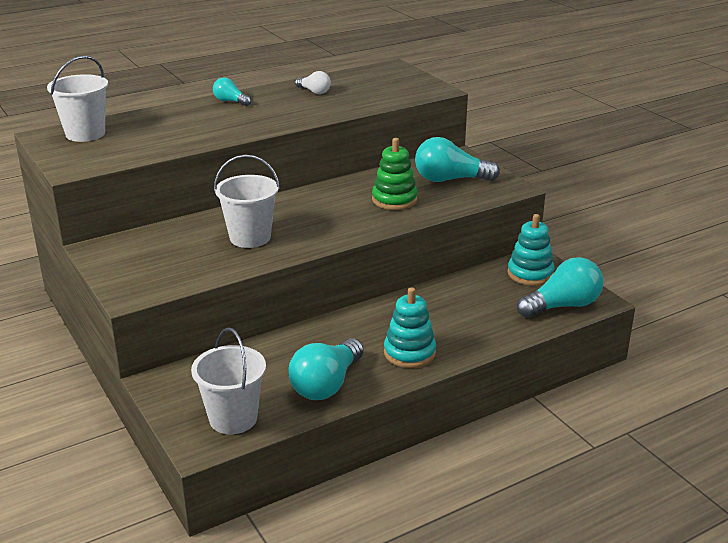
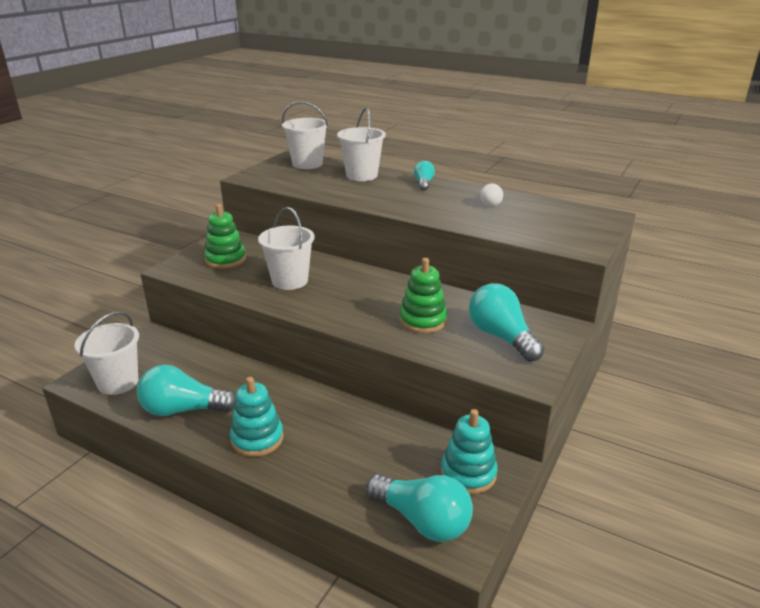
camera: 60 degrees right, 0 degrees up
none -> green stacking toy [204,204,246,269]
none -> white bucket [337,108,386,181]

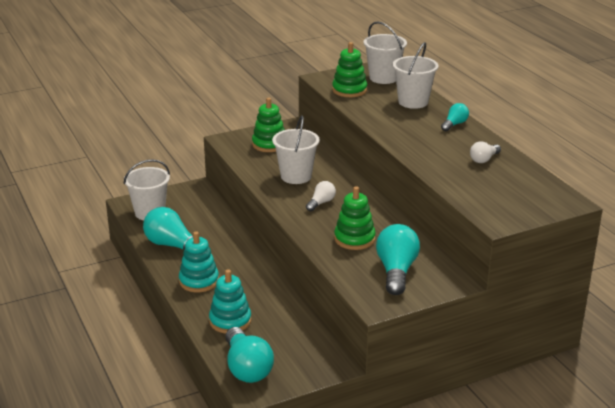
camera: 35 degrees right, 0 degrees up
turquoise stacking toy [441,409,498,494] -> turquoise stacking toy moved to [209,269,251,334]
none -> white light bulb [306,181,336,211]
none -> green stacking toy [332,42,367,97]

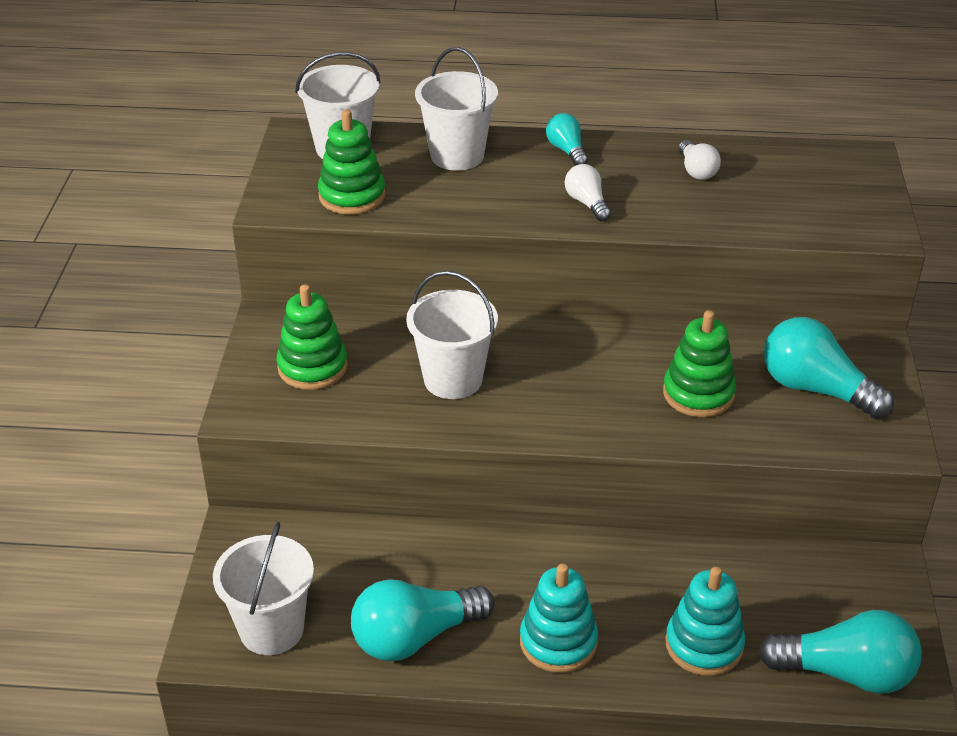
camera: 60 degrees left, 10 degrees up
white light bulb [306,181,336,211] -> white light bulb moved to [565,164,611,222]

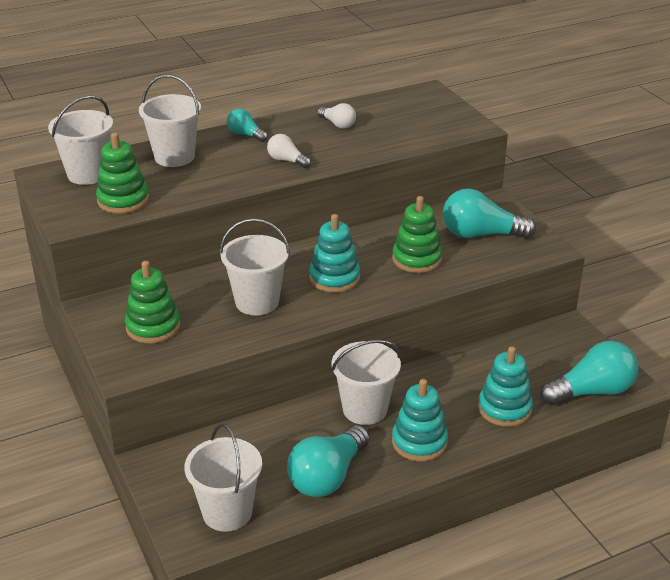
camera: 30 degrees left, 5 degrees down
none -> turquoise stacking toy [309,214,360,293]
none -> white bucket [331,340,401,425]

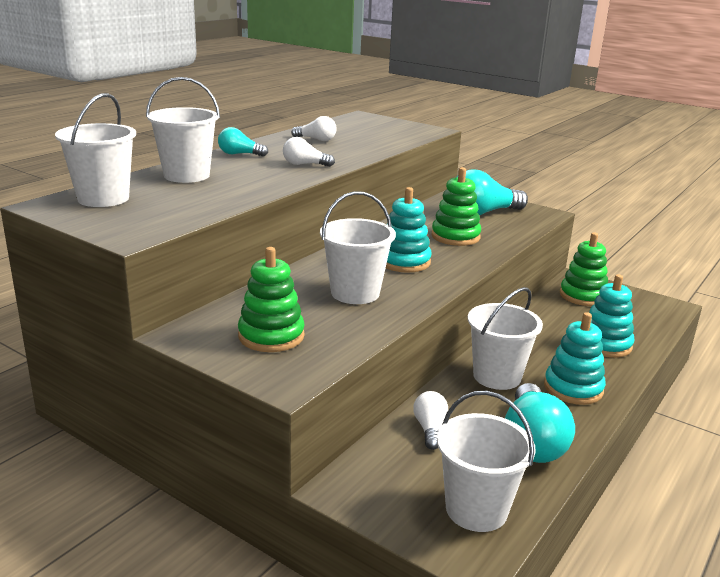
camera: 30 degrees left, 10 degrees down
green stacking toy [96,133,149,214] -> green stacking toy moved to [560,233,608,306]
turquoise light bulb [540,341,639,406] -> none
none -> white light bulb [413,391,448,450]

